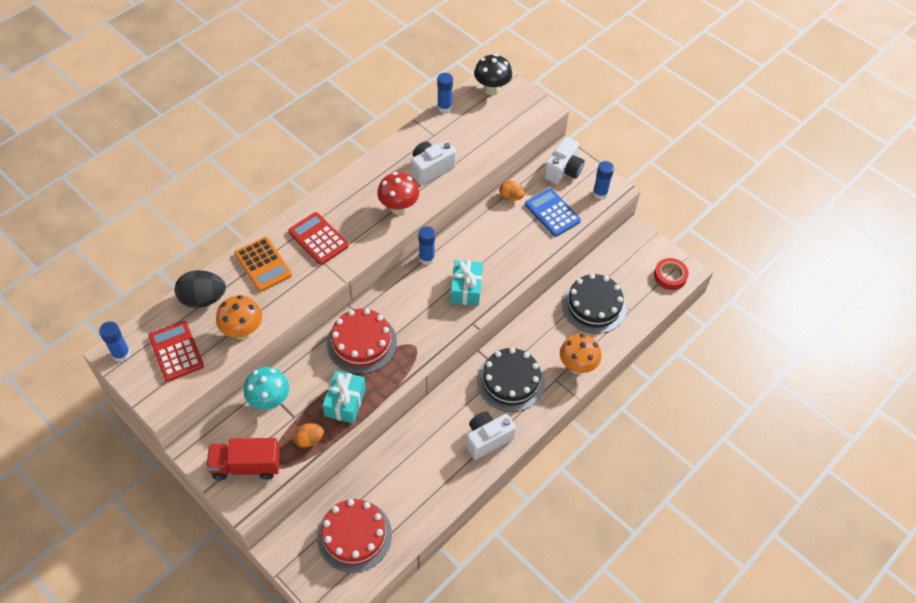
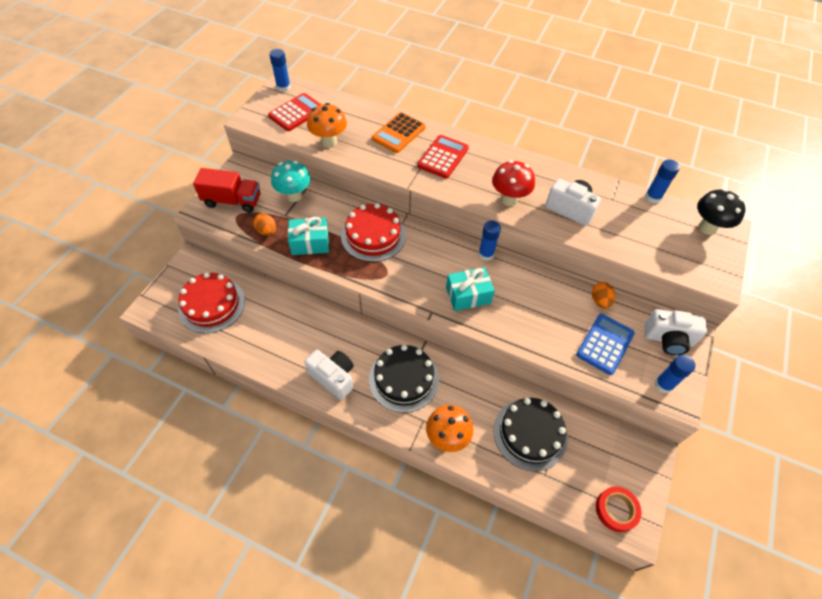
camera: 70 degrees right, 0 degrees up
black egg [175,270,226,308] -> none
red truck [206,438,280,480] -> red truck turned 120 degrees clockwise [193,168,261,212]

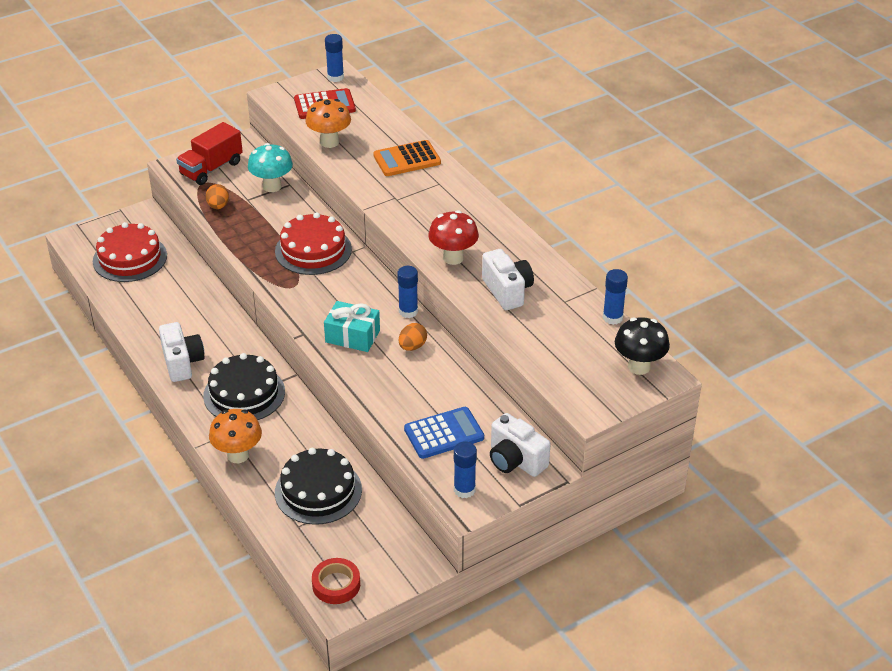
camera: 35 degrees right, 15 degrees down
red truck [193,168,261,212] -> red truck turned 90 degrees clockwise [176,122,243,185]
turquoise gift [288,216,329,255] -> none
red calculator [417,135,469,179] -> none
orange egg [592,282,615,309] -> orange egg moved to [399,323,427,351]

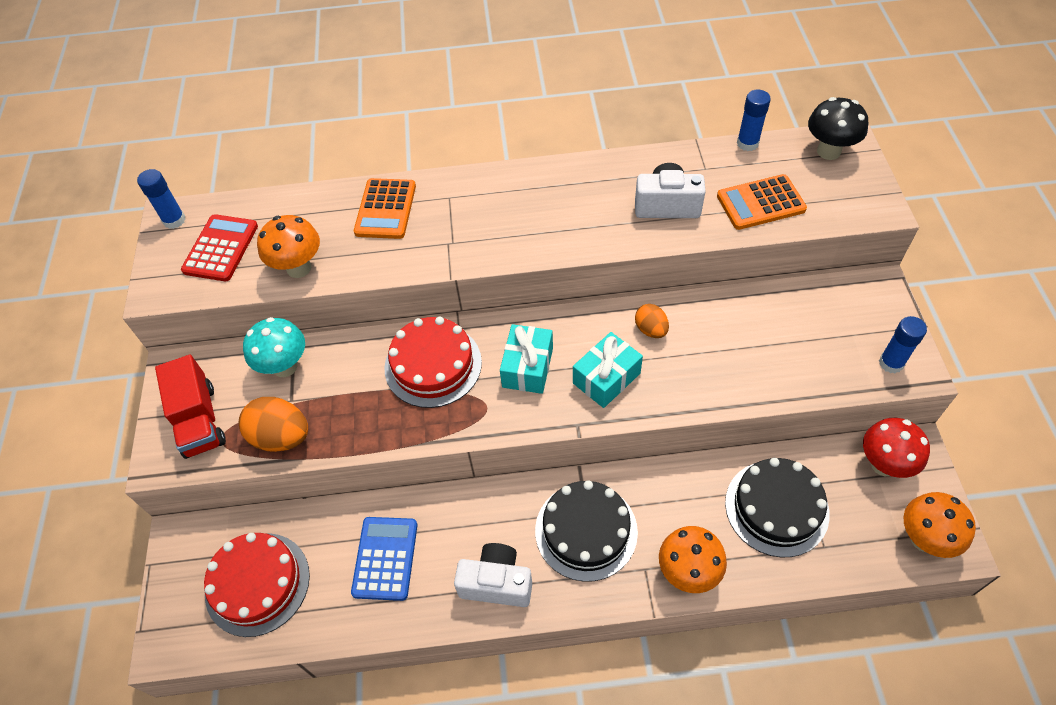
camera: 60 degrees left, 15 degrees up
orange egg [206,184,229,209] -> orange egg [238,397,308,452], size x1.67
red tape [312,558,360,604] -> orange mushroom [903,492,976,558]
blue glue stick [397,266,418,318] -> none
blue calculator [404,407,484,459] -> blue calculator moved to [351,517,418,601]
red mushroom [428,210,479,265] -> red mushroom moved to [863,418,930,478]
white camera [490,413,551,477] -> none
none -> turquoise gift [500,324,553,394]
none -> orange calculator [717,174,807,230]

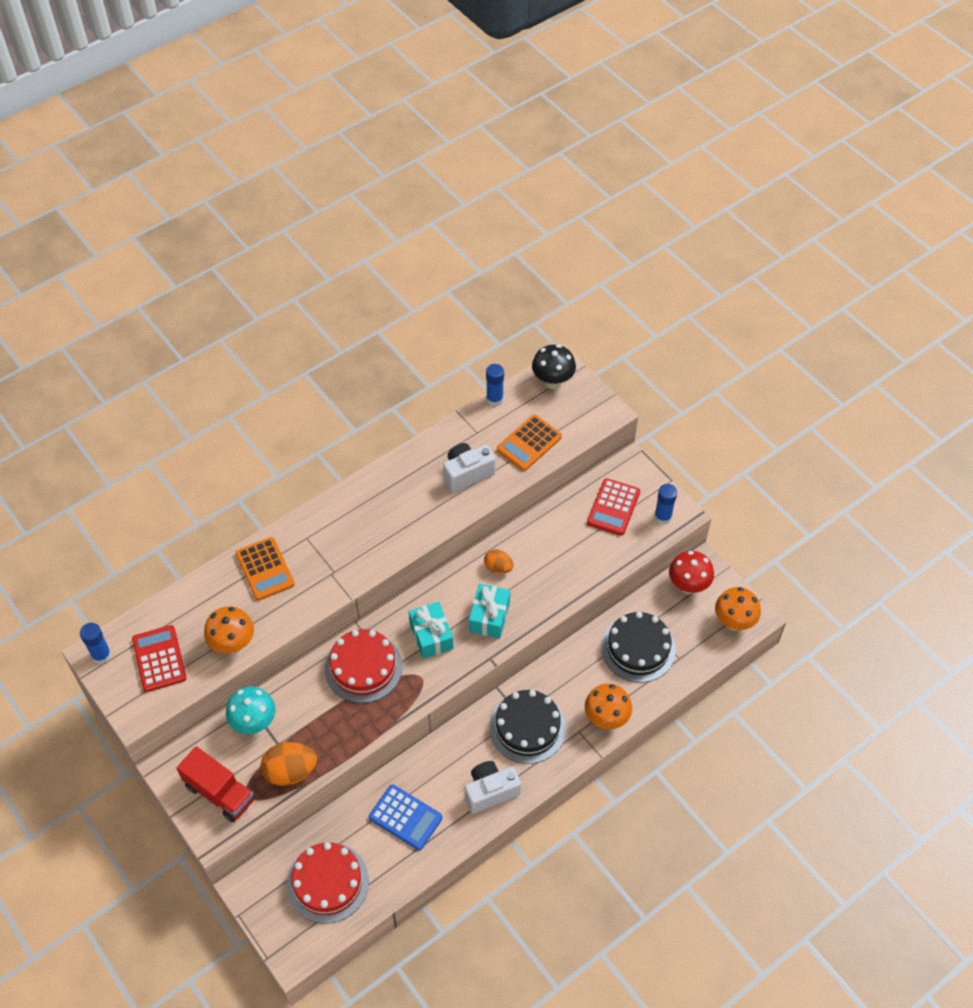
camera: 35 degrees left, 0 degrees up
blue calculator [351,517,418,601] -> blue calculator turned 150 degrees clockwise [369,785,443,850]
none -> red calculator [587,478,640,536]

